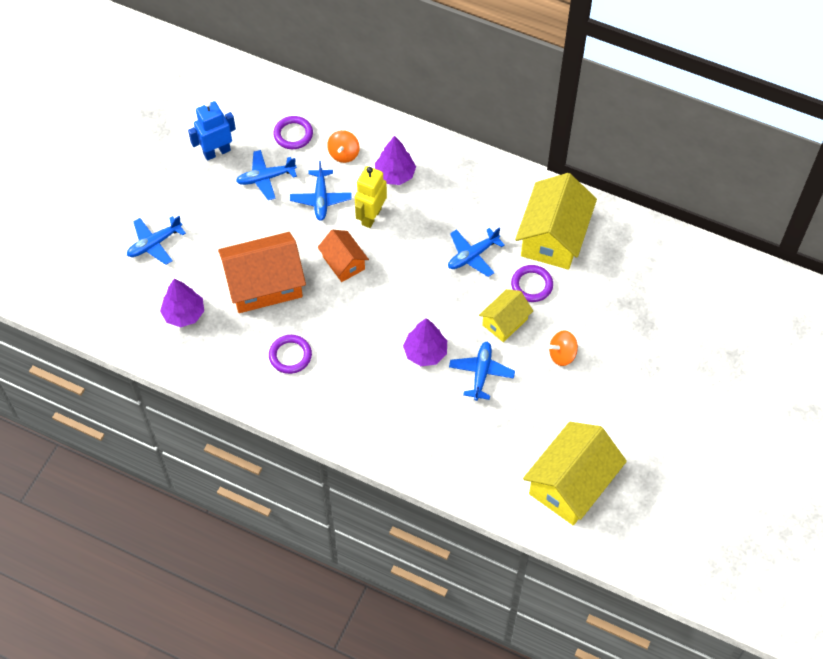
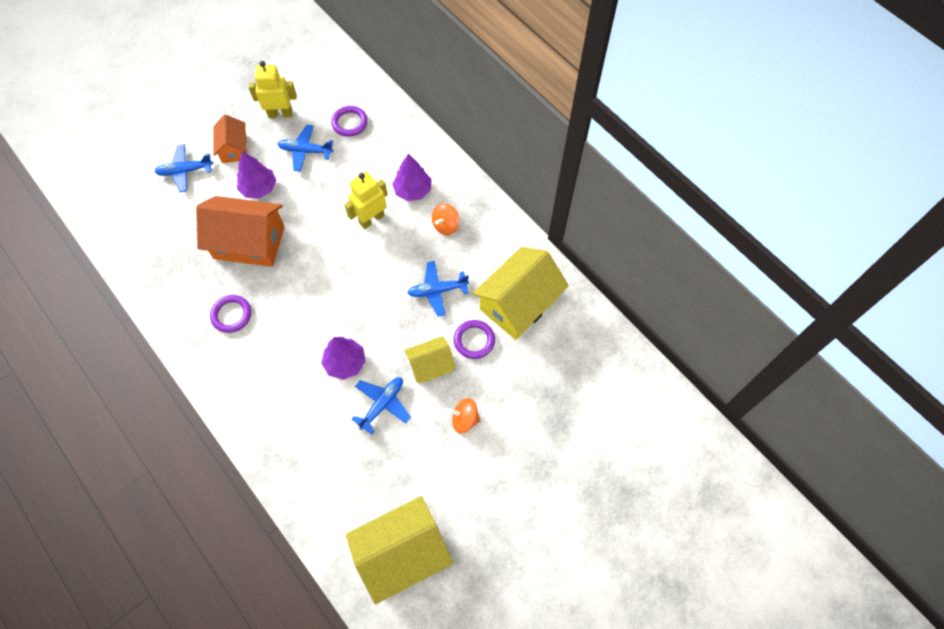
camera: 25 degrees right, 5 degrees up
purple tree [160,278,204,327] -> purple tree moved to [237,151,276,199]
blue robot [188,101,236,161] -> yellow robot [248,61,297,118]
blue plane [290,161,352,221] -> none
orange house [317,230,369,282] -> orange house moved to [213,115,247,163]
orange spinning top [327,130,360,163] -> orange spinning top moved to [432,203,460,235]

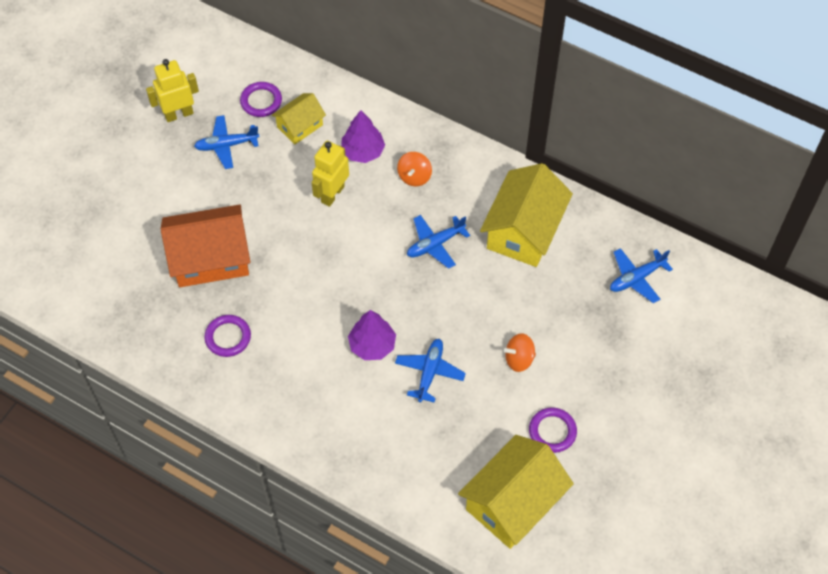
camera: 20 degrees left, 5 degrees down
blue plane [154,144,213,192] -> blue plane moved to [610,248,673,303]
orange house [213,115,247,163] -> none
purple tree [237,151,276,199] -> none
yellow house [405,336,456,384] -> yellow house moved to [272,93,326,145]
purple ring [454,320,495,359] -> purple ring moved to [529,407,577,453]

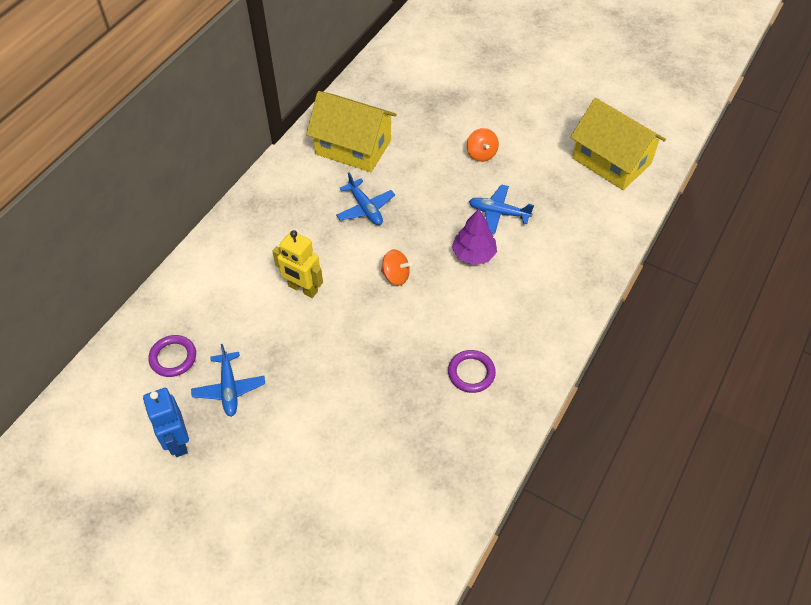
camera: 90 degrees left, 5 degrees down
yellow robot [146,59,199,122] -> blue robot [143,388,189,457]
orange house [161,204,250,287] -> none
yellow house [272,93,326,145] -> none
purple tree [341,110,385,163] -> none
orange spinning top [397,152,432,186] -> orange spinning top moved to [381,249,412,286]
purple ring [529,407,577,453] -> none
blue plane [610,248,673,303] -> none

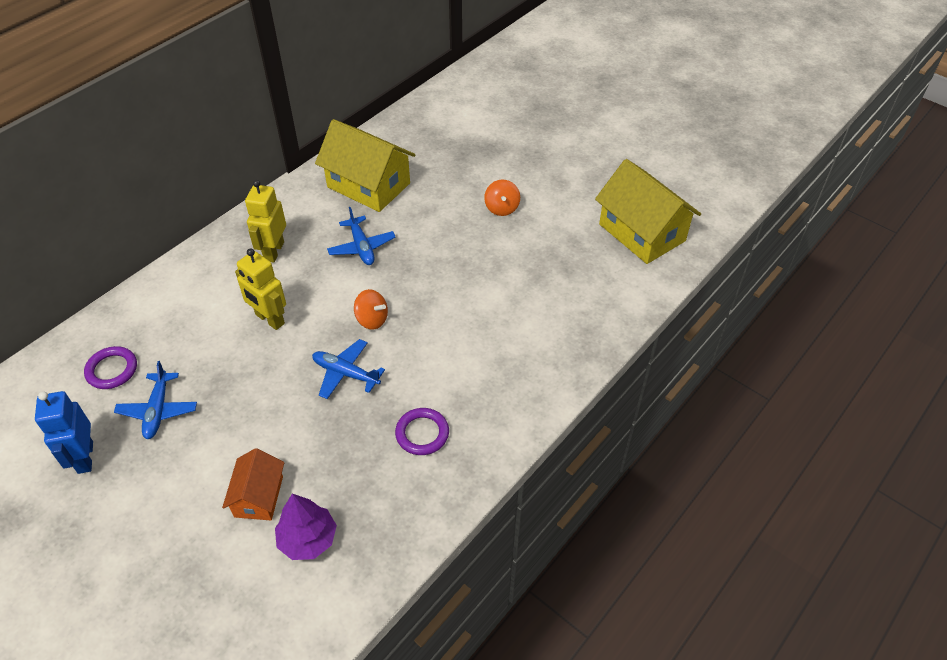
camera: 10 degrees right, 5 degrees down
purple tree [452,209,497,265] -> purple tree moved to [275,494,337,560]
blue plane [469,184,534,234] -> blue plane moved to [312,339,385,399]
none -> orange house [222,448,284,520]
none -> yellow robot [245,180,286,263]

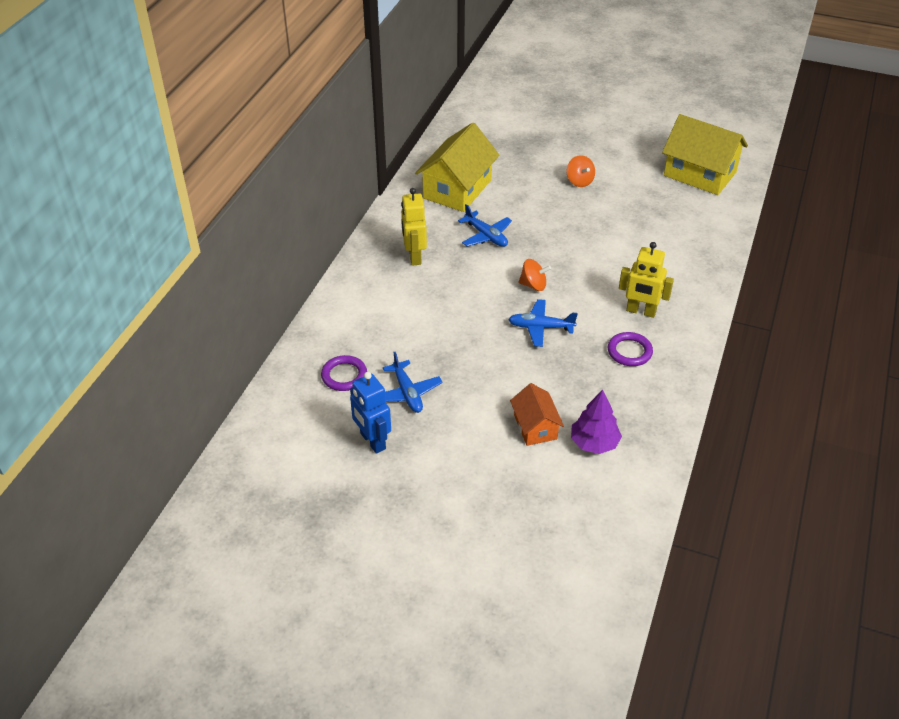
camera: 20 degrees left, 5 degrees down
yellow robot [235,248,286,330] -> yellow robot moved to [619,242,674,318]
yellow house [315,119,416,212] -> yellow house turned 75 degrees counterclockwise [415,123,499,212]

